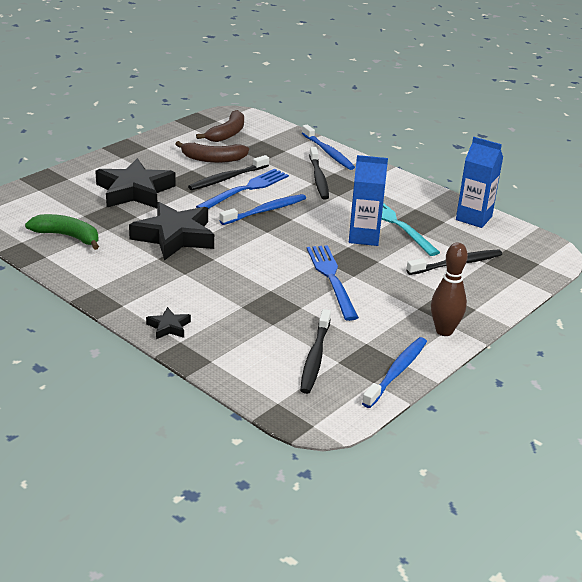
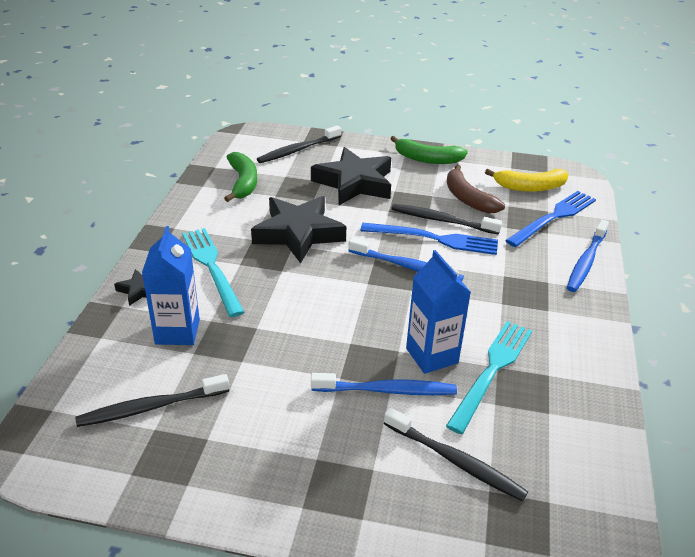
camera: 60 degrees right, 5 degrees up
brown banana [196,110,244,142] -> yellow banana [485,169,569,192]
blue fork [307,245,359,321] -> blue fork moved to [505,191,596,247]
black toothbrush [309,147,329,200] -> black toothbrush moved to [257,125,341,163]
blue toothbrush [362,337,427,408] -> blue toothbrush moved to [311,373,457,395]
brown bowling pin [431,243,468,336] -> none
blue carton [456,137,503,228] -> blue carton moved to [142,226,200,345]
none -> turquoise fork [182,228,244,317]
none -> green banana [390,136,468,164]

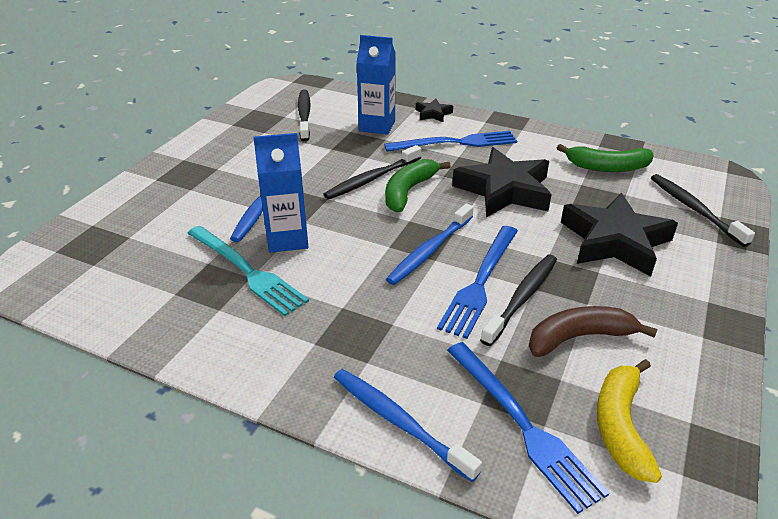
camera: 105 degrees right, 0 degrees up
turquoise fork [182,228,244,317] -> blue fork [384,131,517,152]
black toothbrush [384,408,528,501] -> black toothbrush moved to [323,145,421,200]
green banana [390,136,468,164] -> green banana moved to [385,159,451,212]

